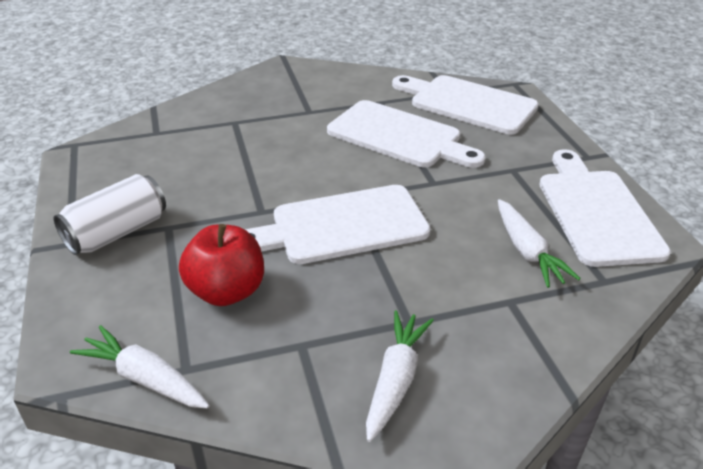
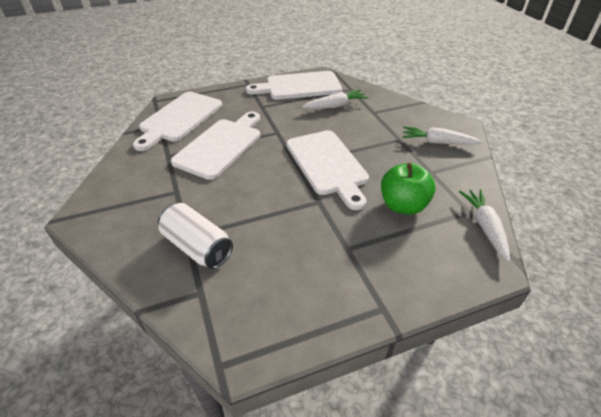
camera: 95 degrees left, 5 degrees up
white can [53,174,166,255] -> white can moved to [158,203,233,269]
white carrot [70,325,210,408] -> white carrot turned 150 degrees clockwise [459,189,510,262]
red apple [179,224,264,306] -> green apple [381,163,436,215]

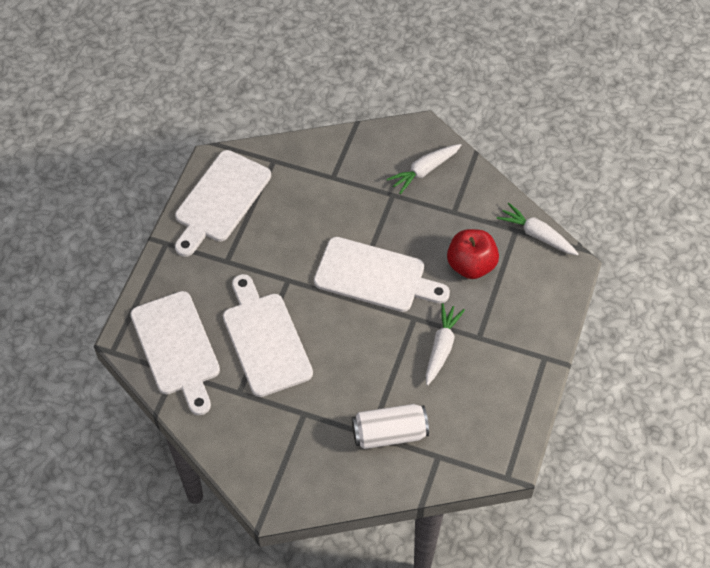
camera: 50 degrees left, 15 degrees up
white carrot [302,90,368,109] -> white carrot moved to [426,303,465,386]
green apple [381,163,436,215] -> red apple [447,229,499,279]

